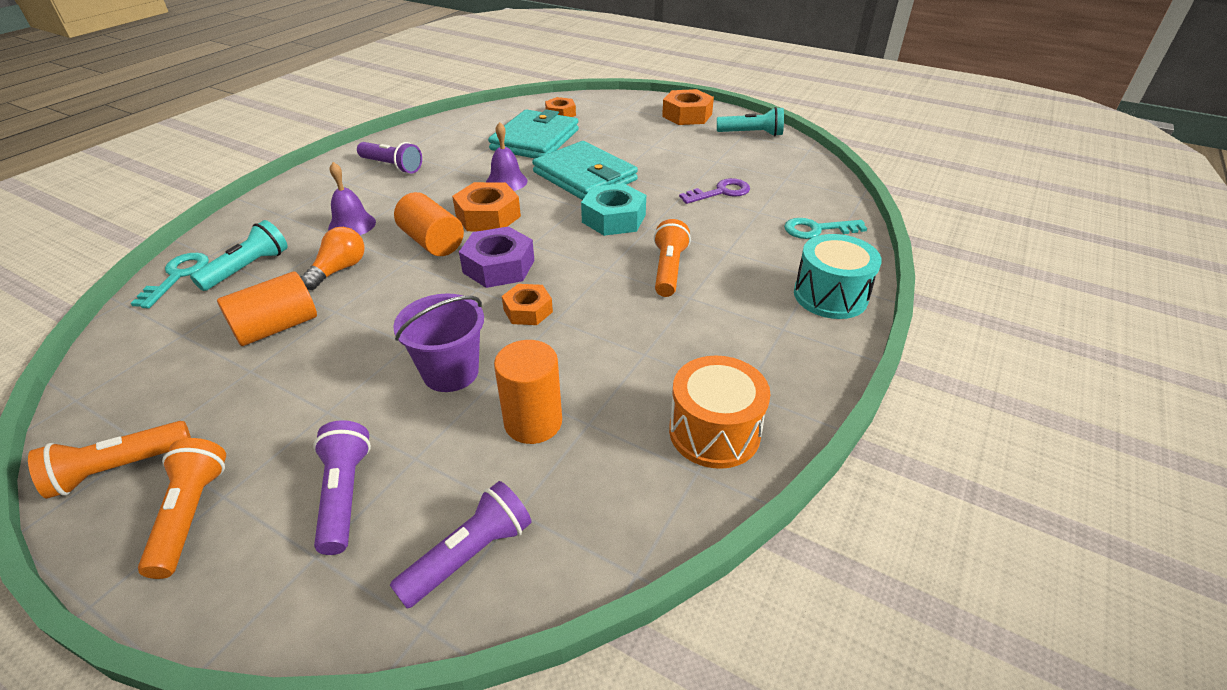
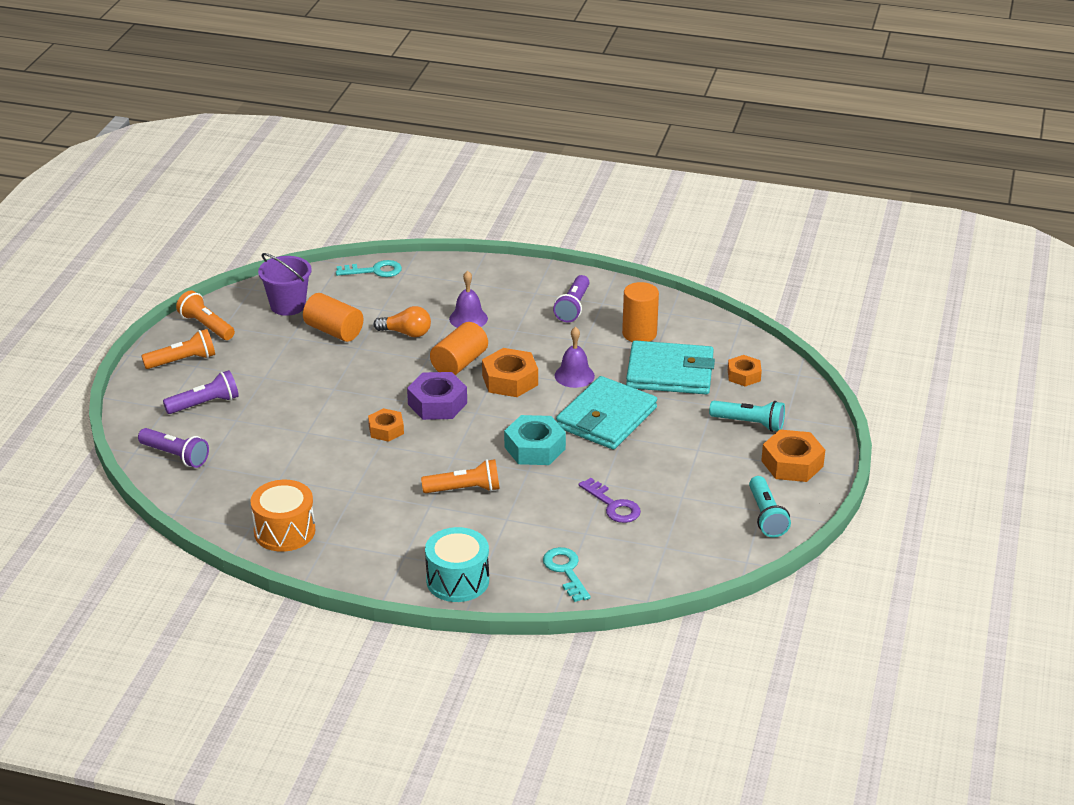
camera: 75 degrees right, 5 degrees down
turquoise flashlight [190,220,288,291] -> turquoise flashlight moved to [709,401,785,432]
purple bucket [393,294,484,392] -> purple bucket moved to [258,253,312,316]
orange cylinder [494,340,562,444] -> orange cylinder moved to [622,282,659,342]

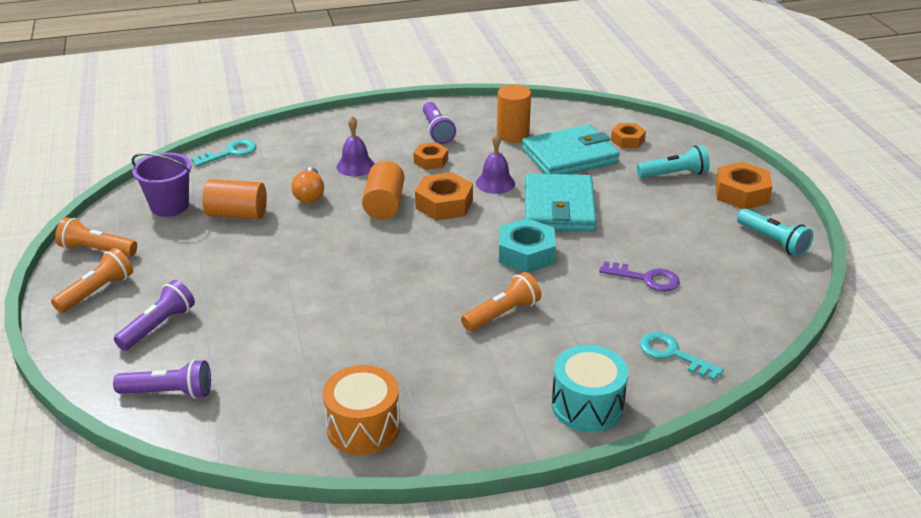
camera: 30 degrees left, 0 degrees up
orange nut [368,408,404,442] -> orange nut moved to [413,142,448,170]
orange light bulb [374,306,431,337] -> orange light bulb turned 105 degrees clockwise [291,167,324,203]
purple nut [407,372,467,420] -> none

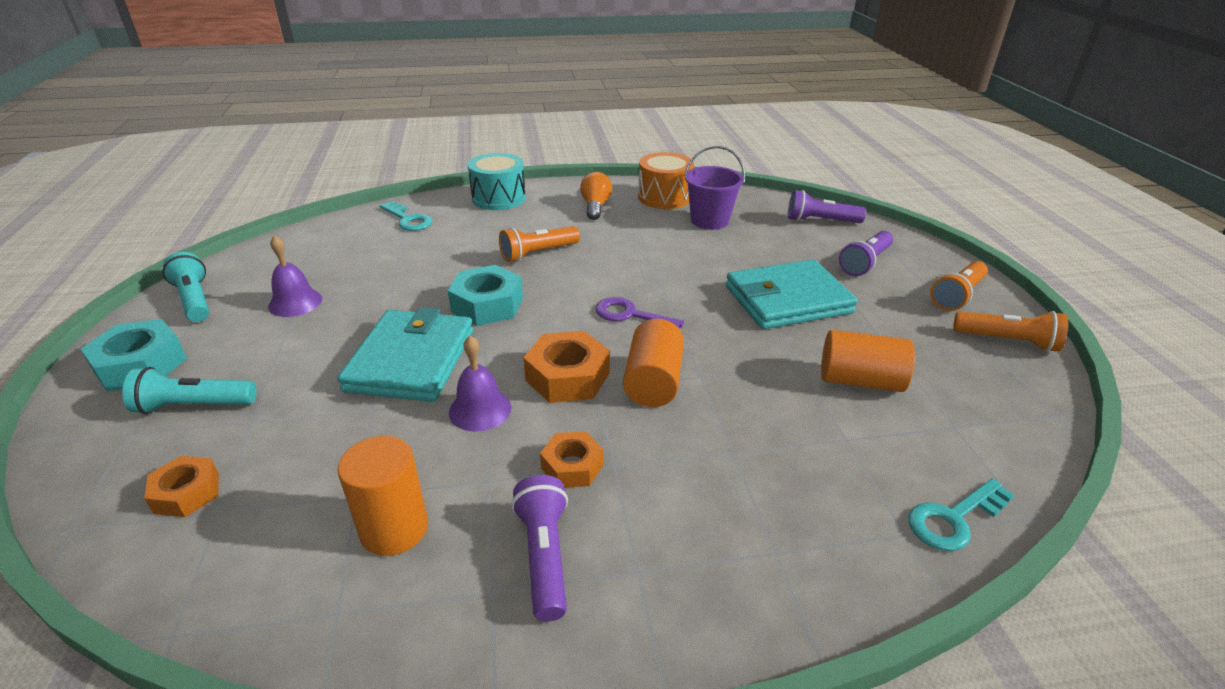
camera: 175 degrees left, 0 degrees up
purple bucket [132,152,192,217] -> purple bucket moved to [684,146,745,230]
orange light bulb [291,167,324,203] -> orange light bulb moved to [580,172,612,220]
purple bell [336,116,375,176] -> purple bell moved to [268,235,322,317]
turquoise wallet [522,124,620,174] -> turquoise wallet moved to [726,259,858,329]
purple key [599,261,680,292] -> purple key moved to [595,297,684,328]
orange nut [715,162,773,209] -> turquoise nut [81,319,187,392]

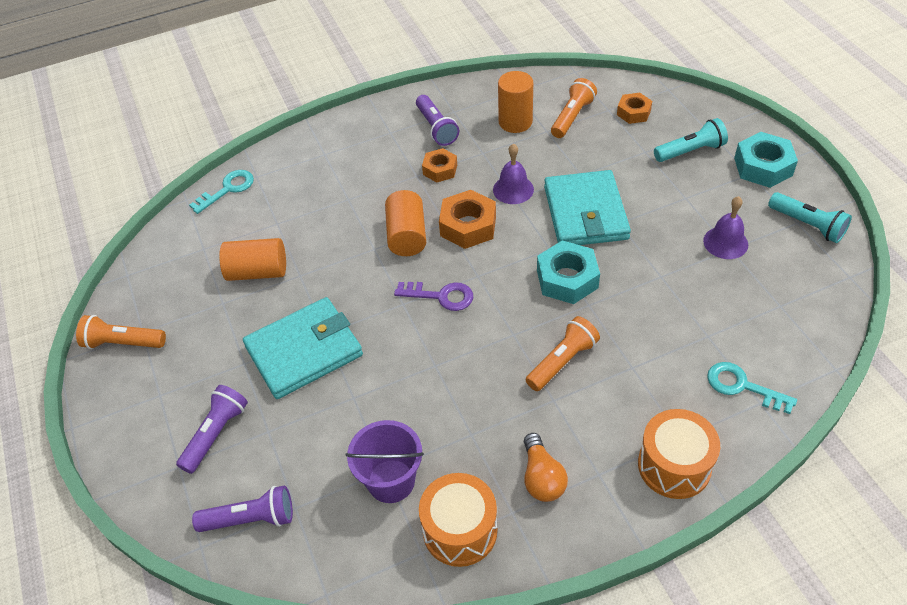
camera: 170 degrees right, 15 degrees up
turquoise drum [468,153,526,210] -> orange drum [638,409,720,499]
orange flashlight [930,261,988,311] -> orange flashlight moved to [551,78,597,138]

